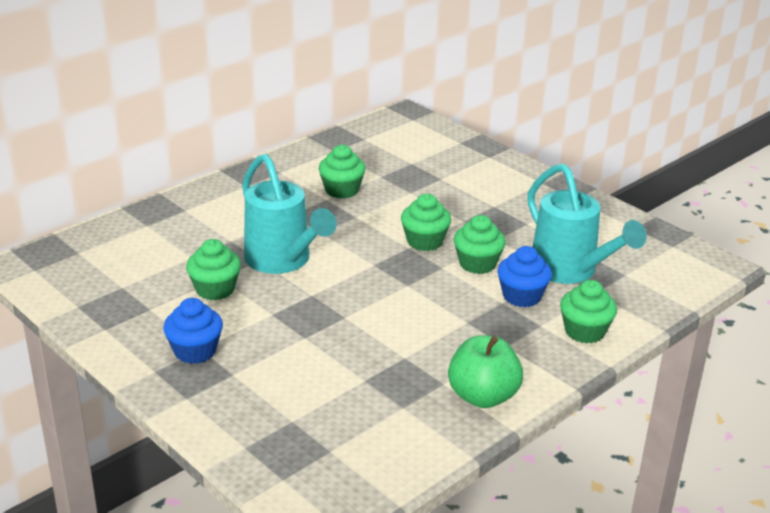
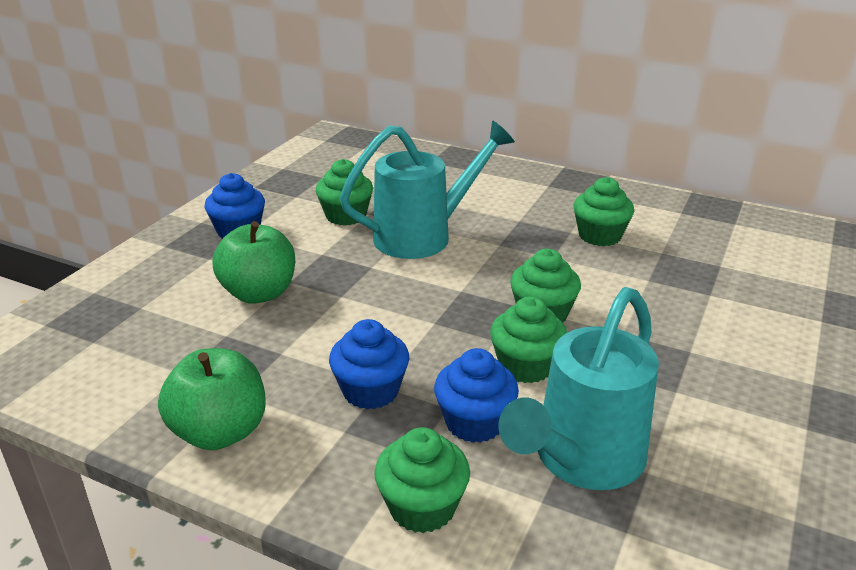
camera: 70 degrees right, 0 degrees up
turquoise watering can [242,154,337,274] -> turquoise watering can turned 150 degrees counterclockwise [340,120,515,259]
none -> green apple [213,221,295,304]
none -> blue cupcake [329,319,409,409]

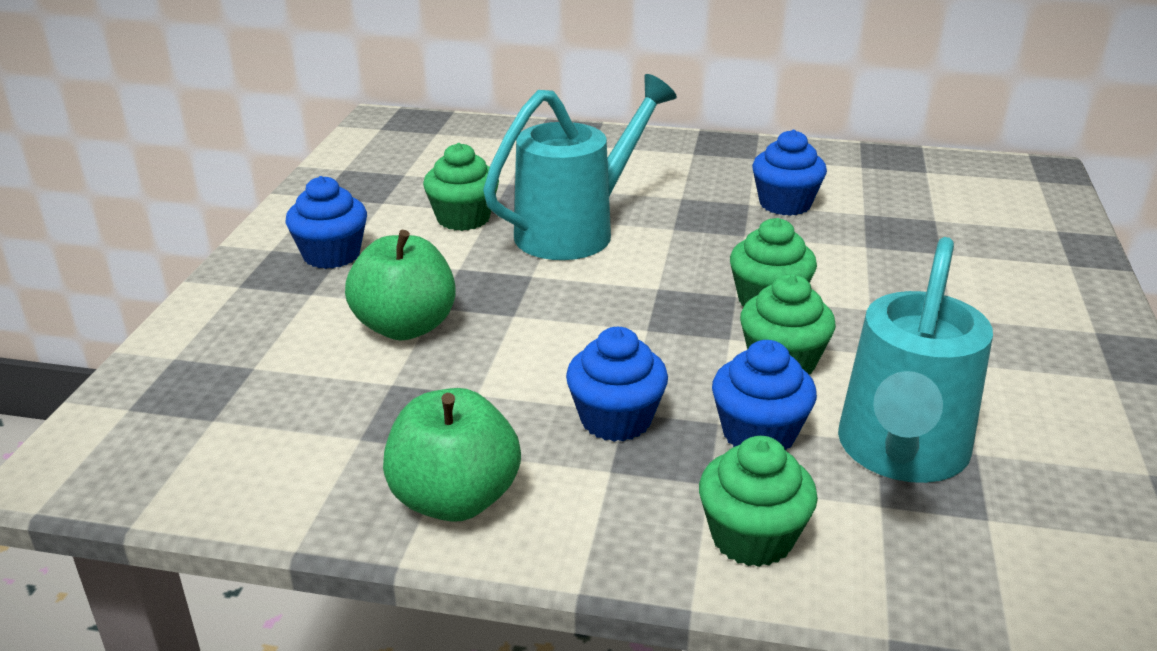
camera: 15 degrees left, 0 degrees up
green cupcake [573,177,634,246] -> blue cupcake [752,130,827,216]

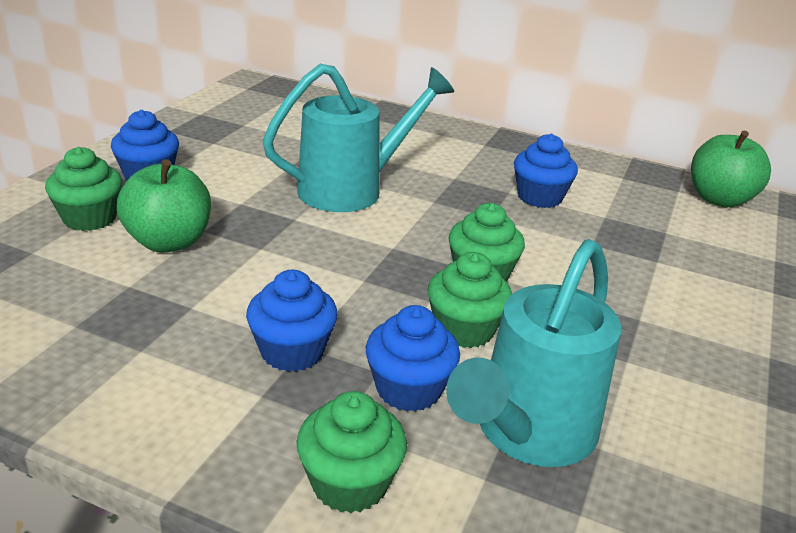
camera: 10 degrees right, 0 degrees up
green apple [383,388,521,522] -> green apple moved to [691,131,771,208]
green cupcake [423,143,499,231] -> green cupcake moved to [45,147,123,231]

